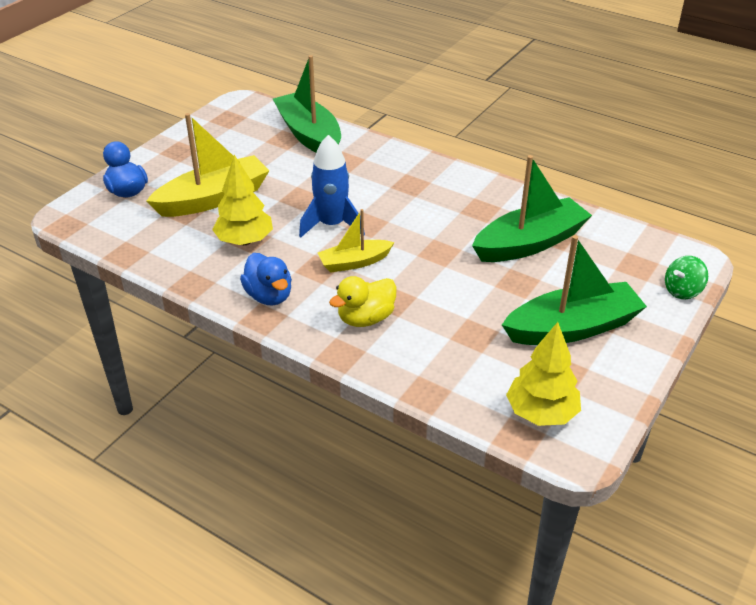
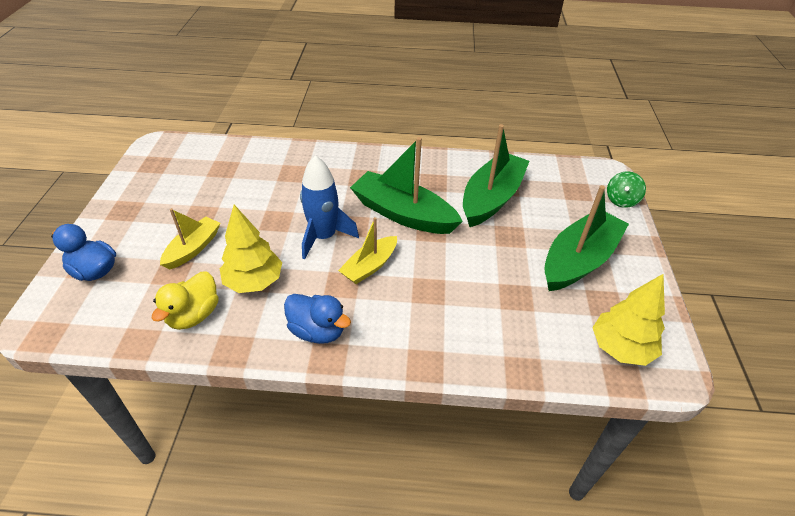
camera: 30 degrees left, 5 degrees up
yellow boat [146,113,270,217] -> yellow boat [160,208,220,270], size x0.58
green boat [273,55,341,153] -> green boat moved to [350,137,463,234]
yellow duck [329,276,397,327] -> yellow duck moved to [151,271,219,330]

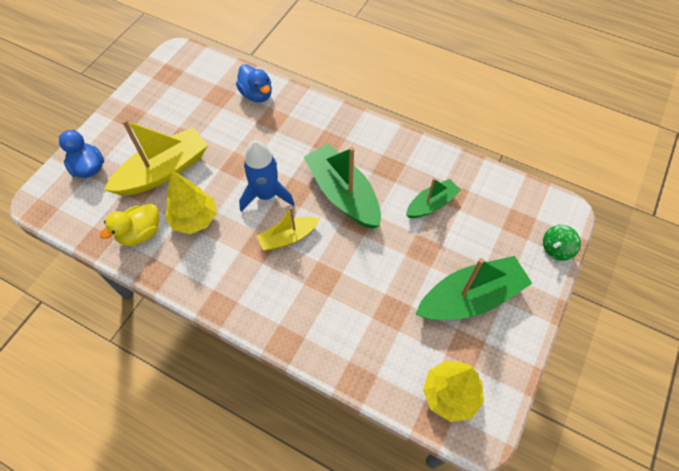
camera: 25 degrees right, 15 degrees up
yellow boat [160,208,220,270] -> yellow boat [104,119,208,196], size x1.74
blue duck [284,294,351,344] -> blue duck moved to [236,64,272,102]
green boat [463,124,530,227] -> green boat [406,178,461,218], size x0.58

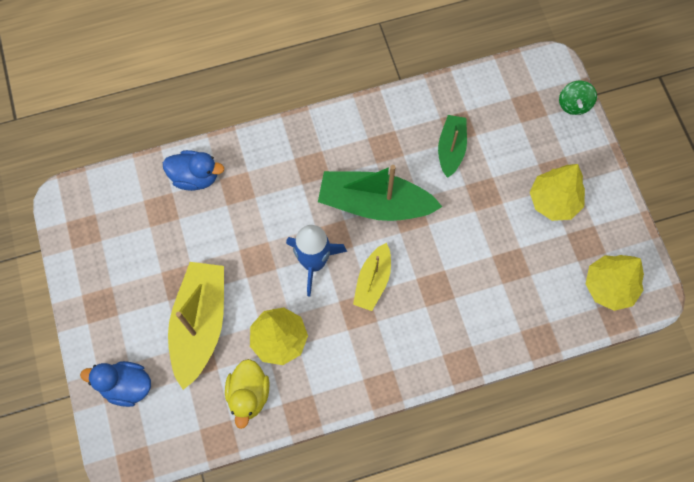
camera: 45 degrees left, 10 degrees up
green boat [416,256,532,320] -> yellow tree [530,164,585,221]

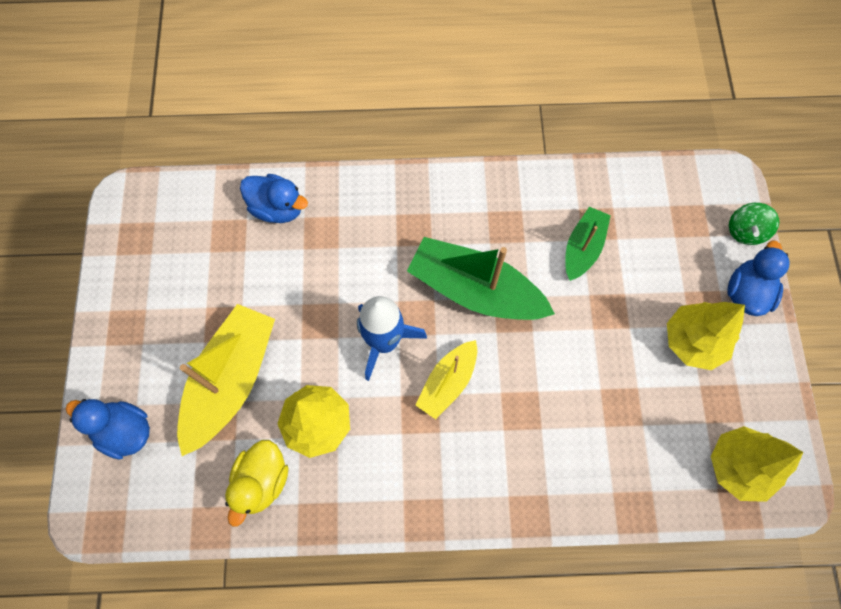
camera: 15 degrees right, 0 degrees up
none -> blue duck [727,241,789,316]

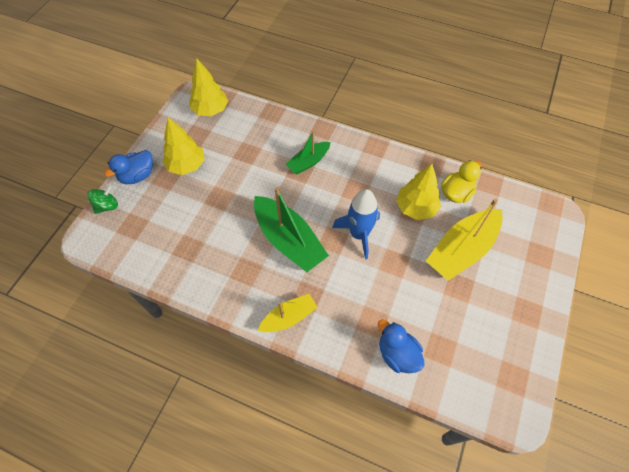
camera: 155 degrees left, 10 degrees down
blue duck [66,399,150,460] -> none
yellow boat [416,340,477,419] -> yellow boat moved to [258,294,318,332]
green boat [565,207,611,281] -> green boat moved to [286,131,330,174]

